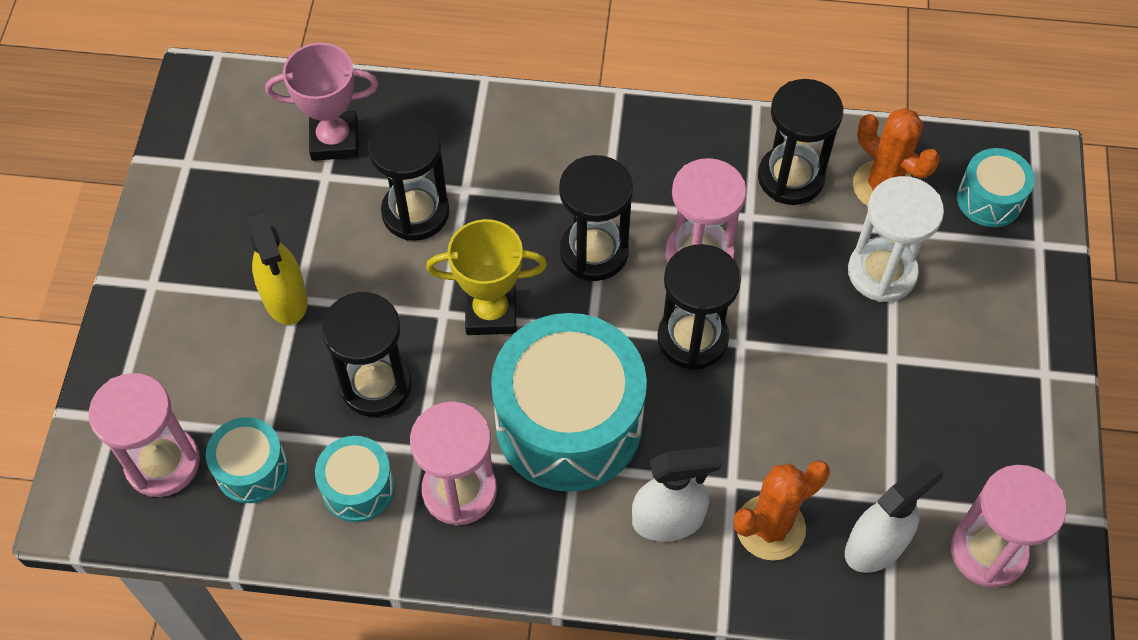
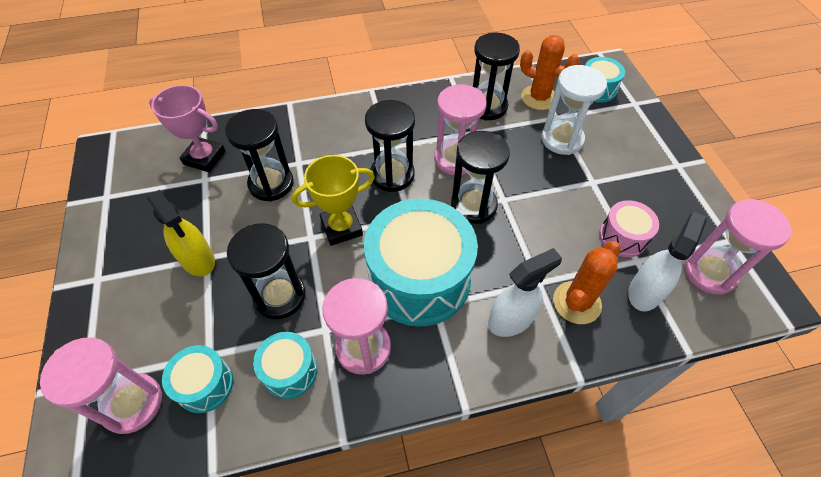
camera: 20 degrees left, 5 degrees down
pink trophy [265,43,379,161] -> pink trophy turned 45 degrees clockwise [149,85,226,172]
none -> pink drum [599,200,659,257]

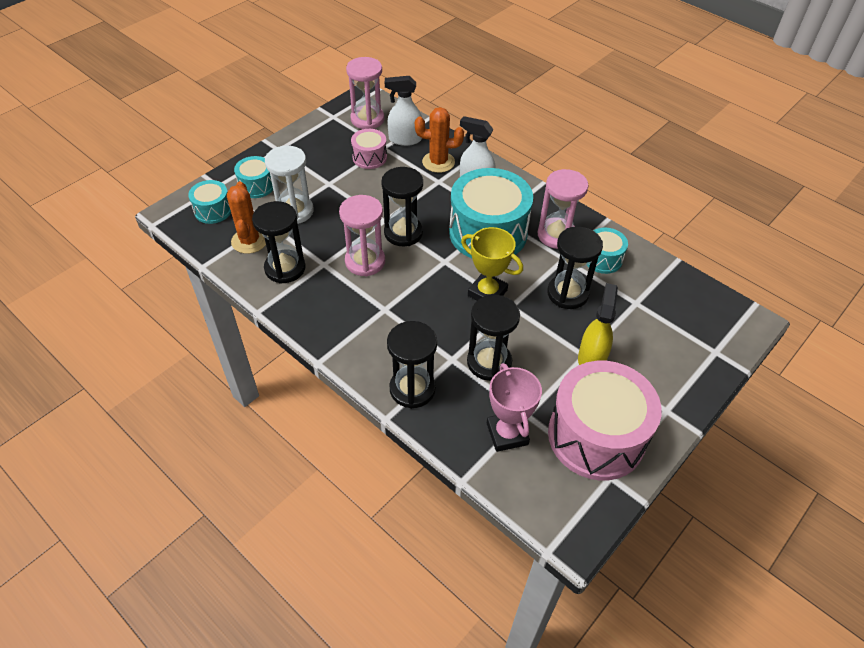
camera: 125 degrees left, 5 degrees down
pink hourglass [40,338,162,434] -> none
turquoise drum [162,345,233,413] -> turquoise drum moved to [234,156,273,198]
black hourglass [365,100,415,192] -> black hourglass moved to [387,321,437,409]
none -> pink drum [548,361,662,480]

